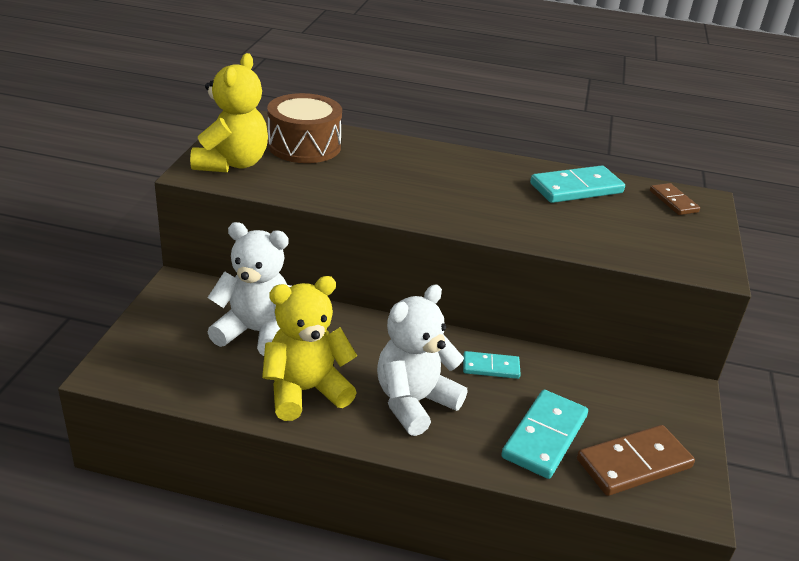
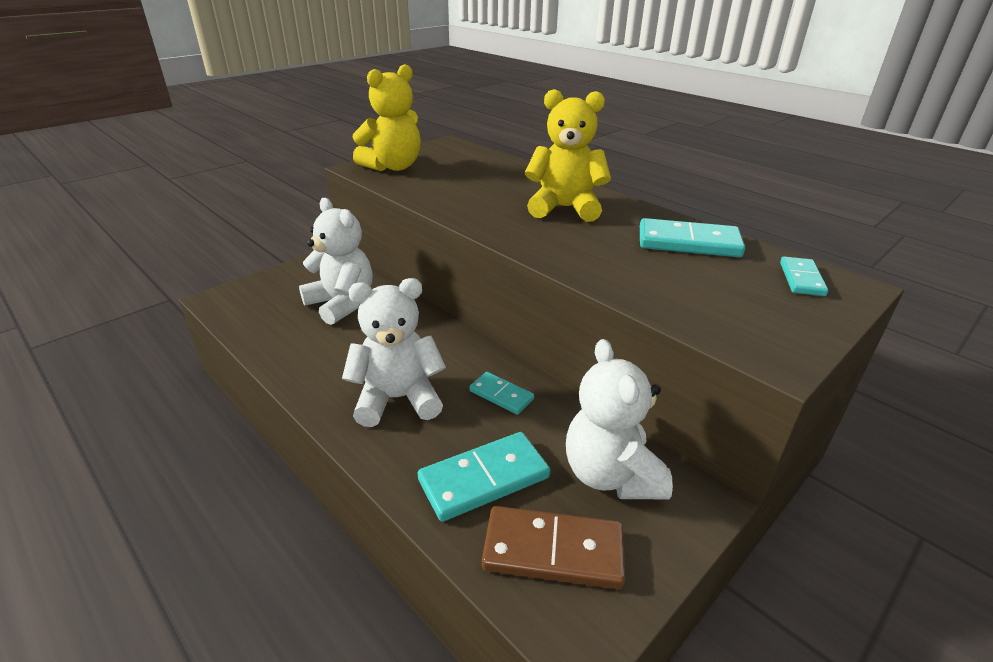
camera: 35 degrees right, 0 degrees up
yellow teddy bear [262,276,357,421] -> yellow teddy bear moved to [525,89,611,222]
brown drum [267,93,342,163] -> none
brown domino [650,183,700,215] -> turquoise domino [780,257,828,296]
none -> white teddy bear [566,339,673,499]

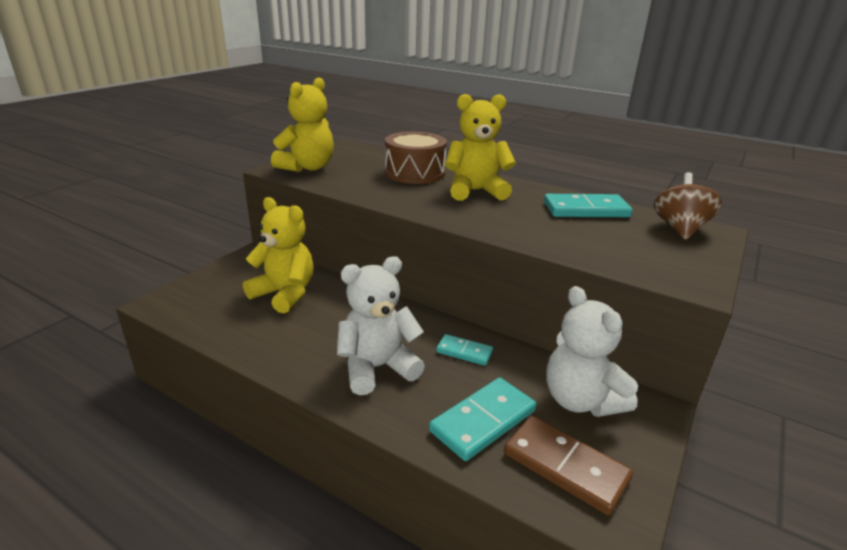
camera: 15 degrees left, 5 degrees down
white teddy bear [299,198,372,325] -> yellow teddy bear [243,197,314,313]
brown domino [482,506,625,589] -> brown domino turned 45 degrees clockwise [504,416,633,515]
turquoise domino [780,257,828,296] -> brown spinning top [654,172,722,240]
none -> brown drum [385,132,447,184]

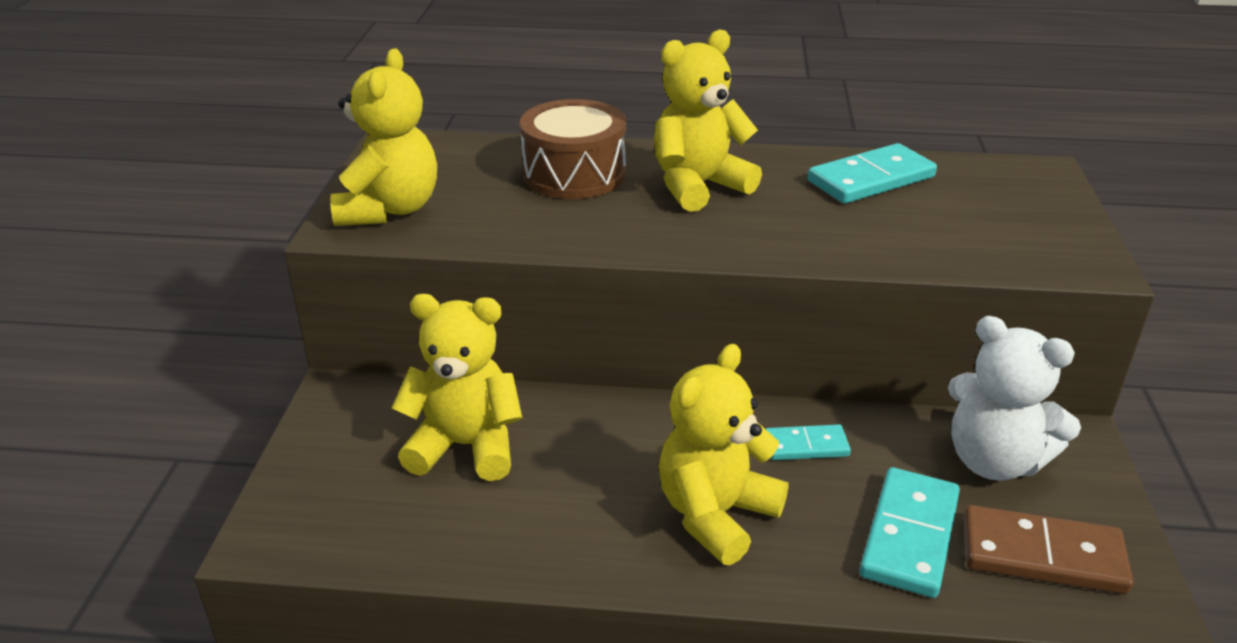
camera: 25 degrees left, 5 degrees up
white teddy bear [337,256,425,395] -> yellow teddy bear [658,344,788,565]
brown spinning top [654,172,722,240] -> none

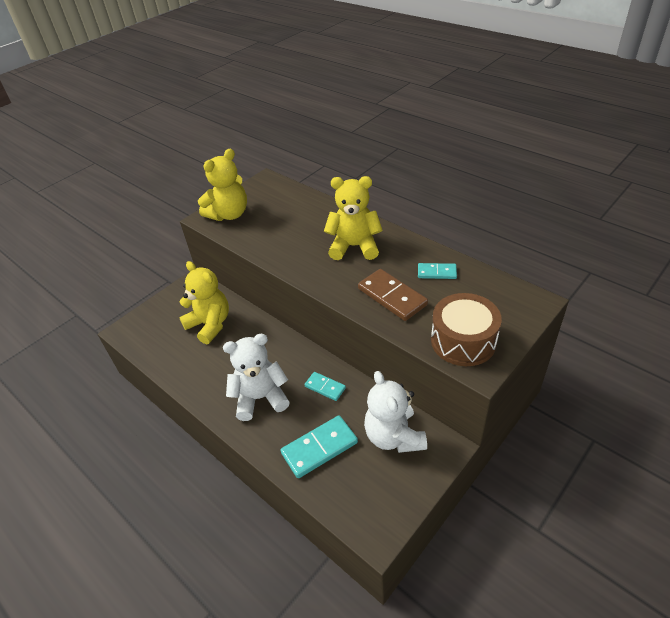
camera: 40 degrees right, 10 degrees up
brown drum [520,99,626,199] -> brown drum moved to [431,293,502,366]
yellow teddy bear [658,344,788,565] -> white teddy bear [223,334,290,421]
turquoise domino [808,143,937,204] -> turquoise domino [418,263,457,279], size x0.59
brown domino [964,505,1133,594] -> brown domino moved to [358,269,428,321]

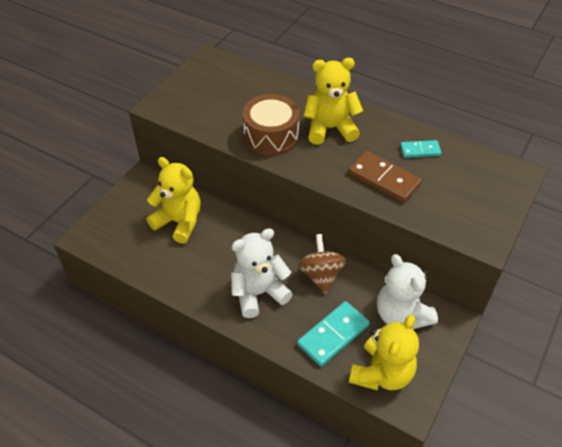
camera: 15 degrees left, 5 degrees up
yellow teddy bear [198,149,247,221] -> yellow teddy bear moved to [349,315,419,390]
turquoise domino [304,372,346,401] -> brown spinning top [298,234,346,294]
brown drum [431,293,502,366] -> brown drum moved to [243,94,300,156]

